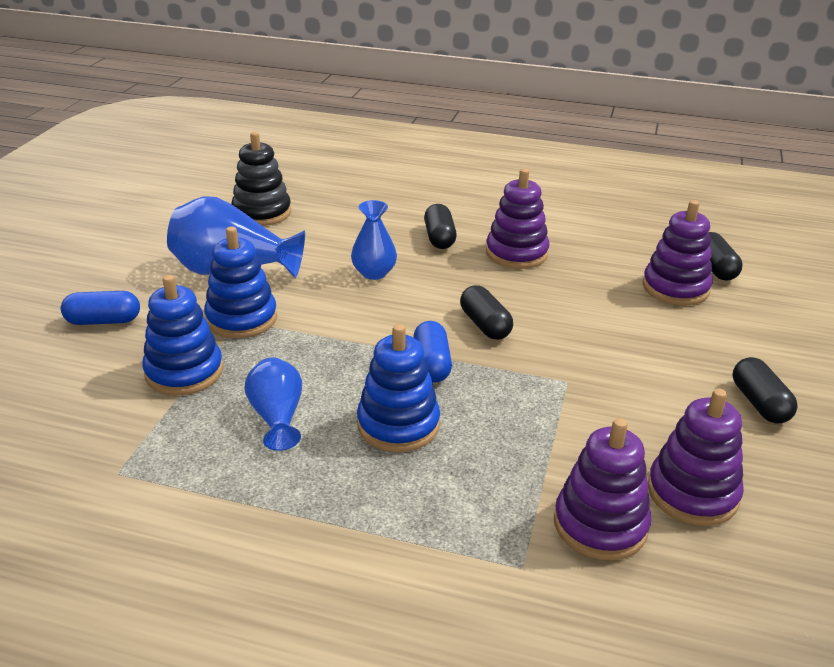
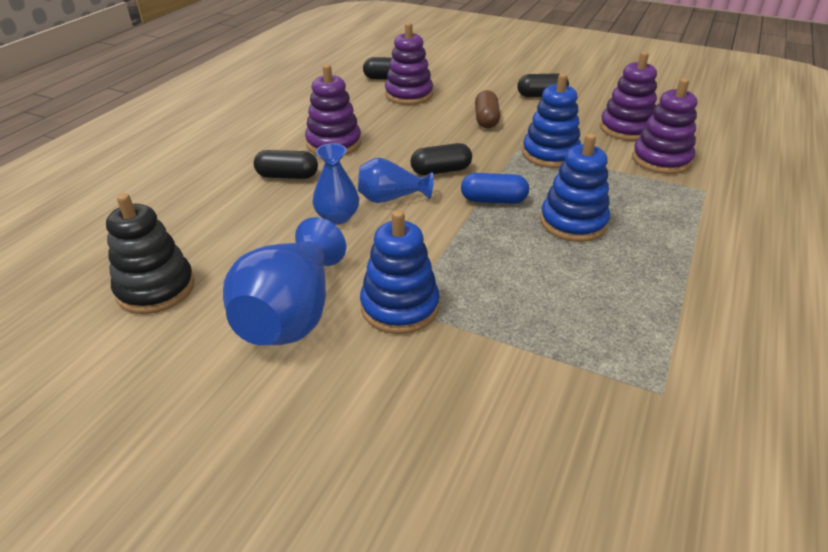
camera: 80 degrees left, 5 degrees up
blue capsule [61,291,140,325] -> none
blue stacking toy [142,275,223,395] -> blue stacking toy moved to [522,73,581,168]
blue vase [244,358,302,451] -> blue vase moved to [358,158,434,203]
none -> brown capsule [475,90,500,128]

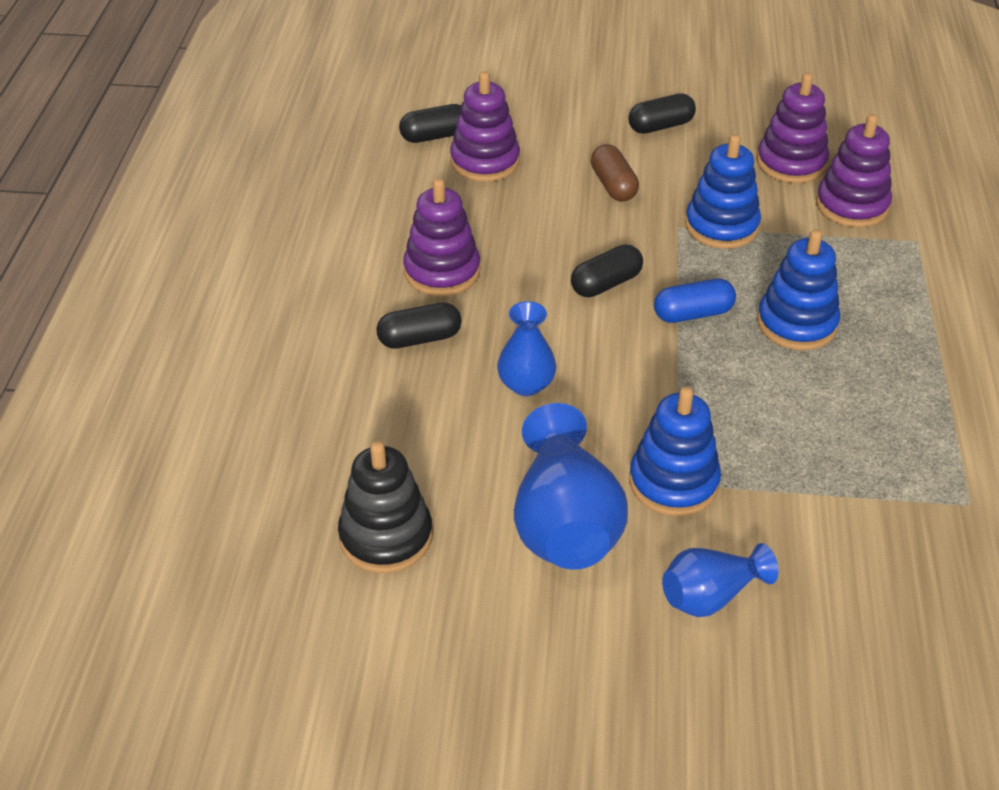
camera: 20 degrees left, 5 degrees up
blue vase [358,158,434,203] -> blue vase moved to [662,543,779,617]

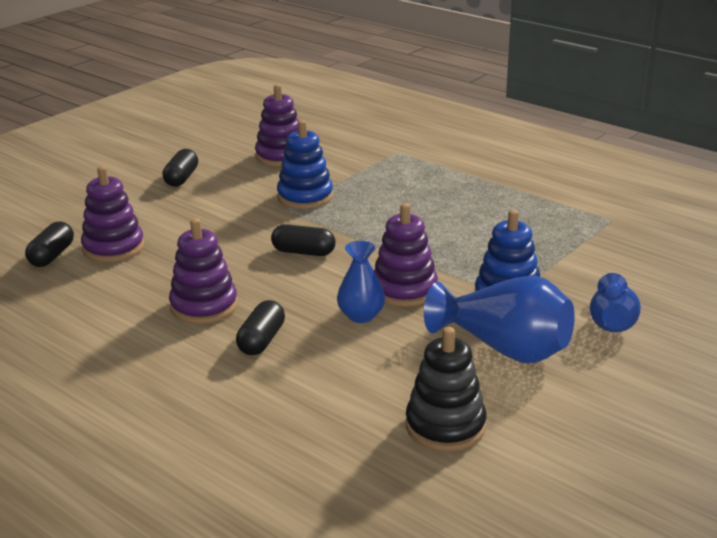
camera: 55 degrees left, 15 degrees down
black capsule [571,244,643,297] -> black capsule turned 75 degrees counterclockwise [271,224,336,256]
brown capsule [591,144,639,202] -> none
blue capsule [654,279,736,323] -> none
blue stacking toy [757,230,840,350] -> none
purple stacking toy [816,114,892,227] -> purple stacking toy moved to [374,203,438,307]

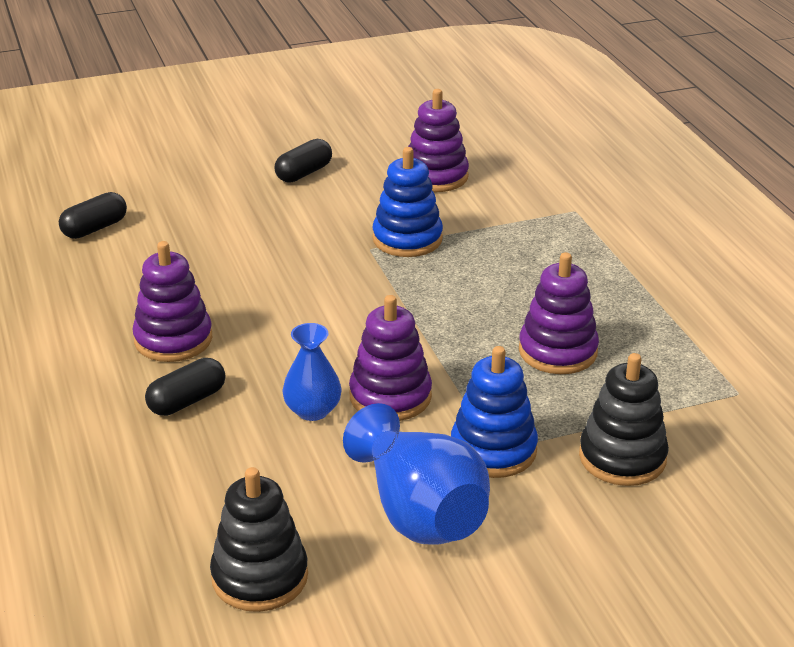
camera: 30 degrees right, 5 degrees up
purple stacking toy [81,166,144,262] -> purple stacking toy moved to [519,252,599,374]
black capsule [271,224,336,256] -> none
blue vase [590,273,641,333] -> none
none -> black stacking toy [579,353,669,486]

